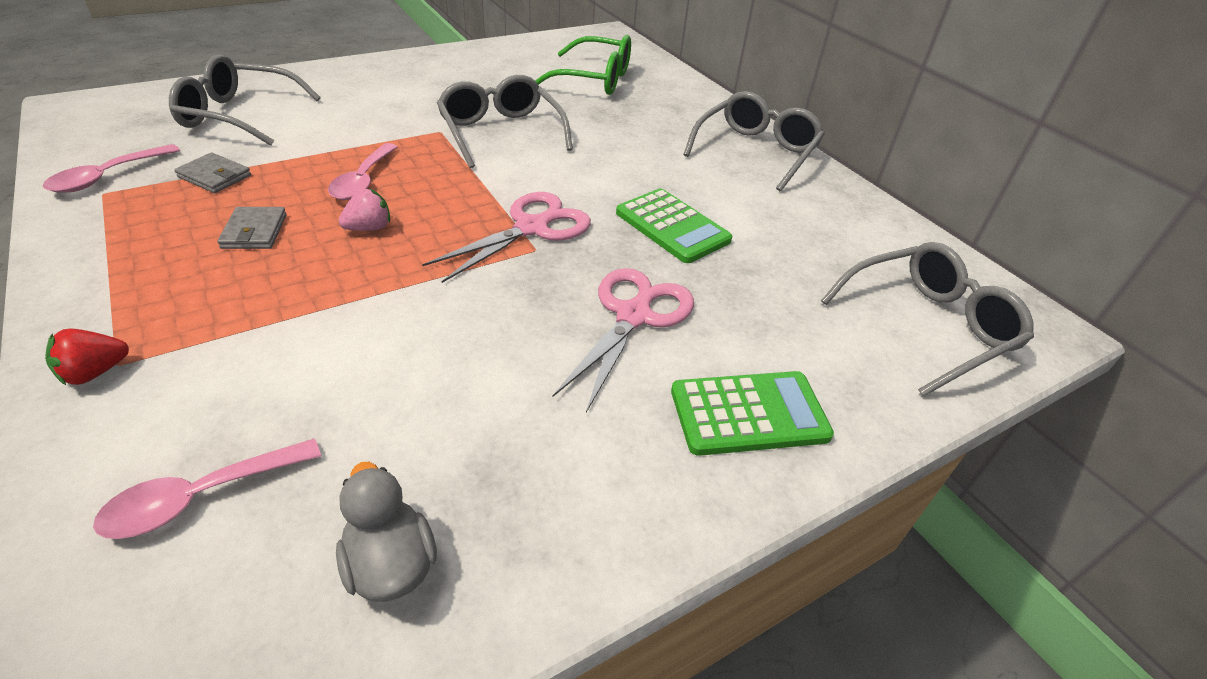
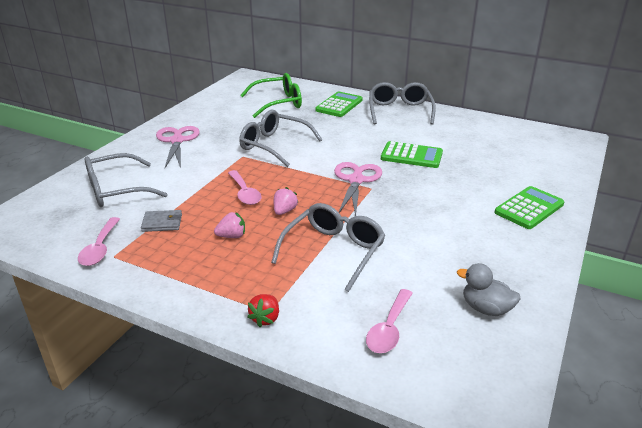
camera: 30 degrees left, 10 degrees down
grey wallet [217,207,287,249] -> pink strawberry [214,212,245,238]
pink scissors [553,268,694,412] -> pink scissors moved to [156,126,200,168]
grey glasses [821,242,1034,397] -> grey glasses moved to [271,203,386,292]
none -> green calculator [315,92,363,117]

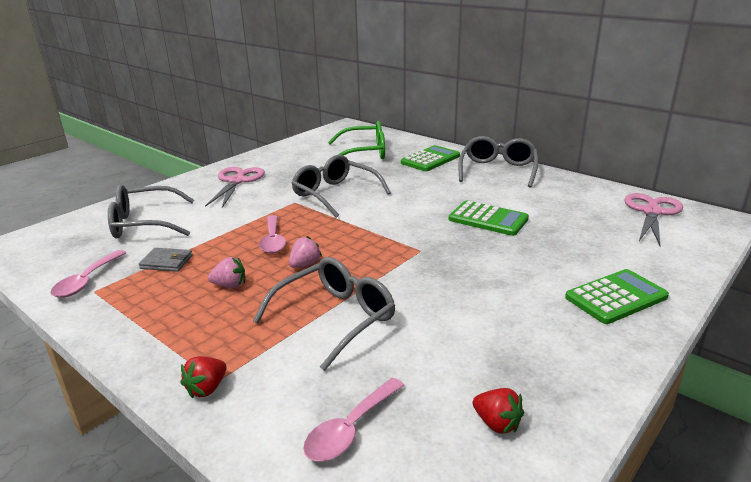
camera: 15 degrees right, 5 degrees down
pink scissors [334,162,382,216] -> pink scissors moved to [624,193,683,246]
grey duck [457,263,521,316] -> red strawberry [473,388,524,434]

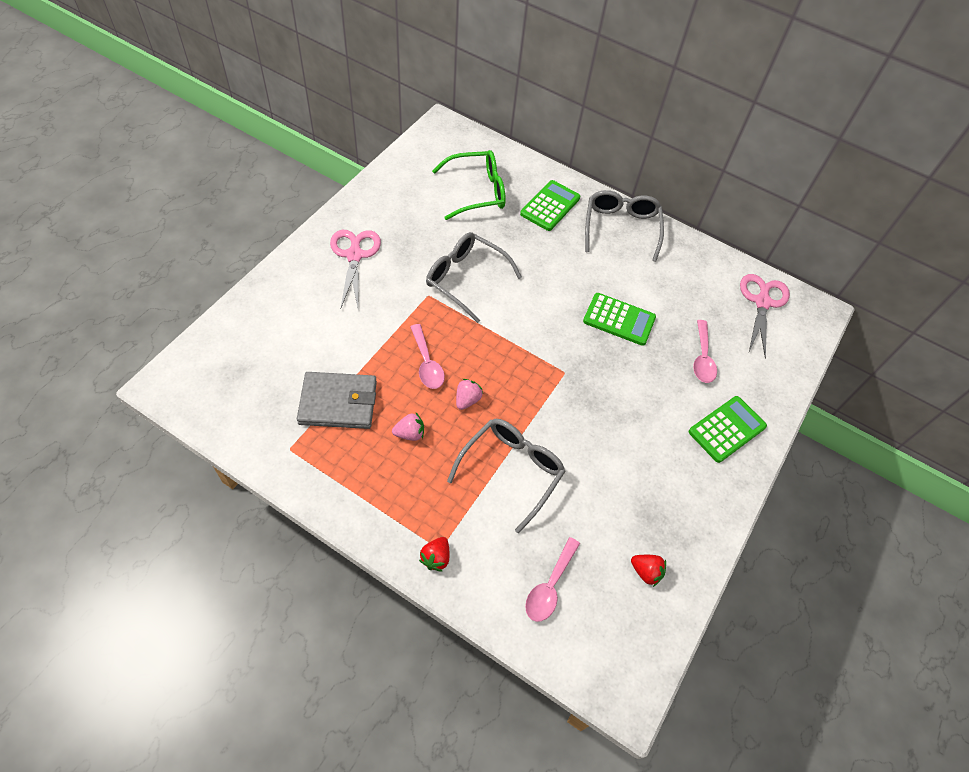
camera: 15 degrees left, 30 degrees up
pink spoon [50,250,126,298] -> pink spoon moved to [693,320,717,383]
grey glasses [108,185,194,239] -> none
grey wallet [139,248,193,272] -> grey wallet [297,372,377,429], size x1.87

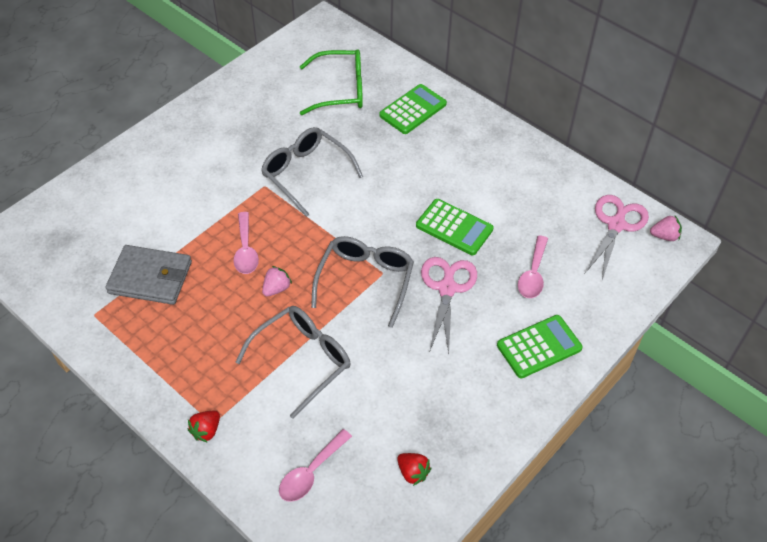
camera: 15 degrees right, 5 degrees down
pink scissors [330,230,381,307] -> pink scissors moved to [421,257,477,354]
pink strawberry [392,413,424,441] -> pink strawberry moved to [650,216,682,241]
grey glasses [585,190,664,262] -> grey glasses moved to [311,236,414,328]

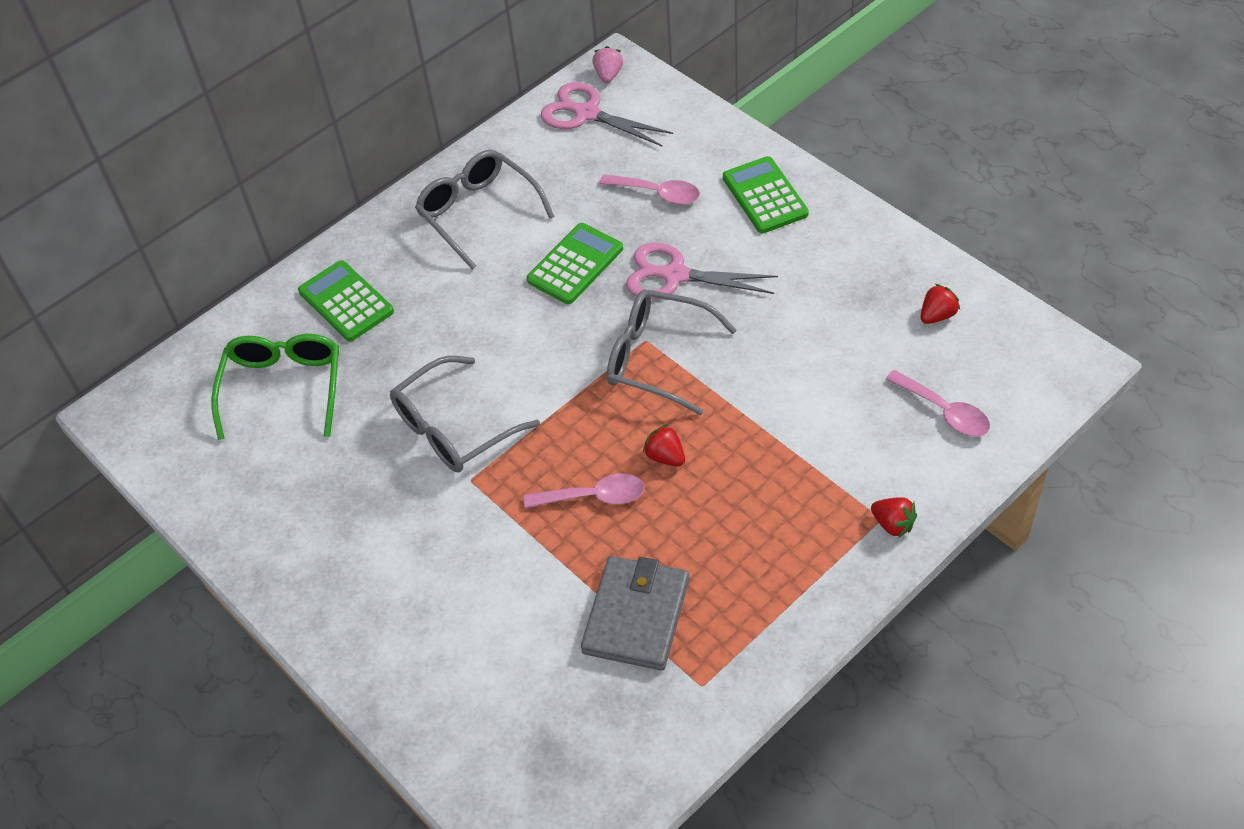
camera: 80 degrees left, 0 degrees up
grey glasses [236,306,350,419] -> grey glasses moved to [415,150,555,270]
pink strawberry [262,266,292,297] -> red strawberry [643,424,685,467]

